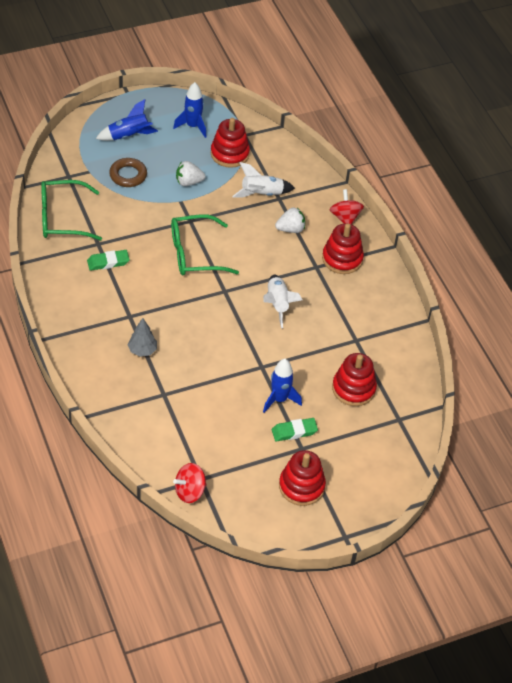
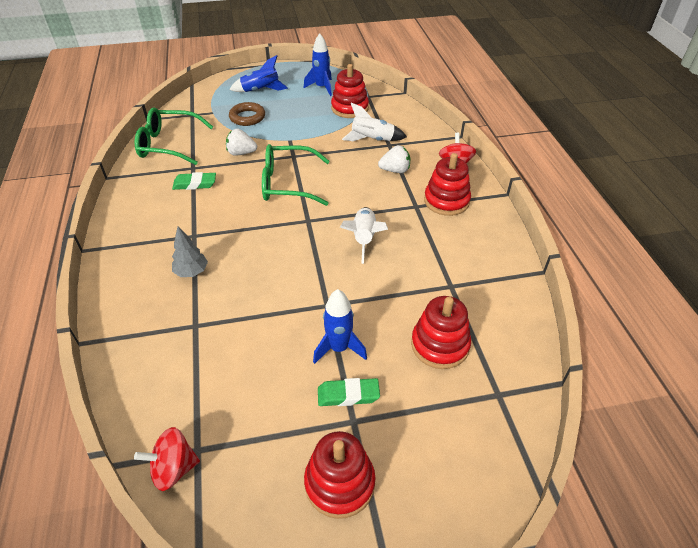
camera: 15 degrees right, 5 degrees down
white strawberry [176,161,205,186] -> white strawberry moved to [226,129,257,156]

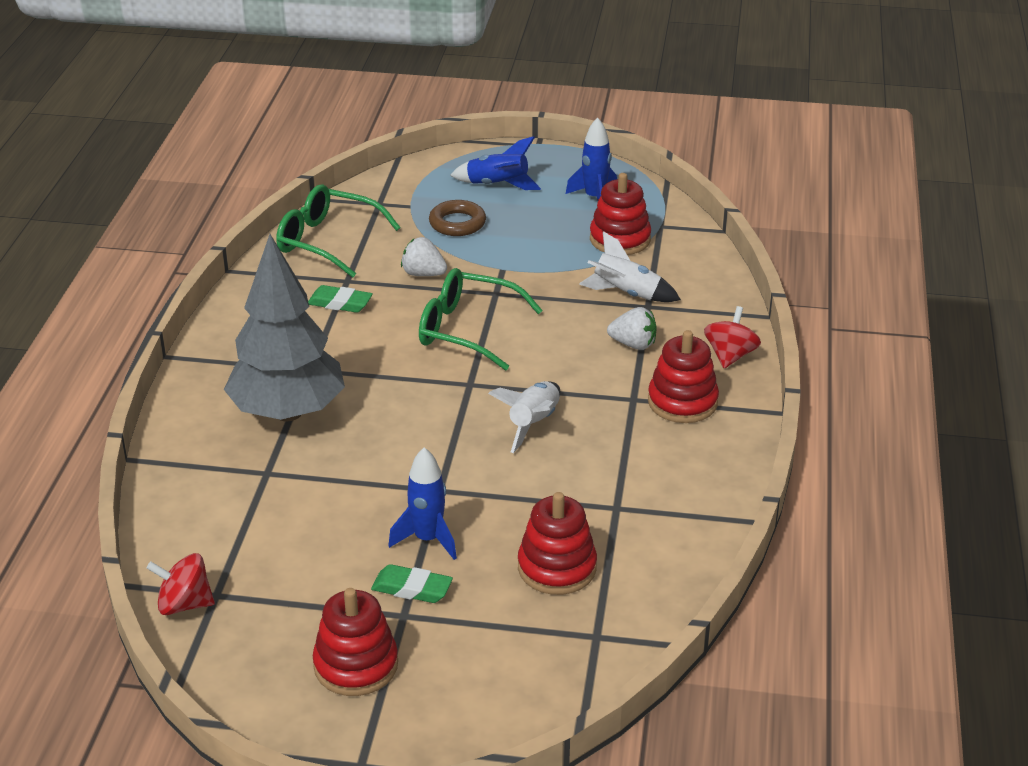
camera: 20 degrees right, 10 degrees down
grey tree [172,227,208,277] -> grey tree [224,234,345,421], size x2.46

